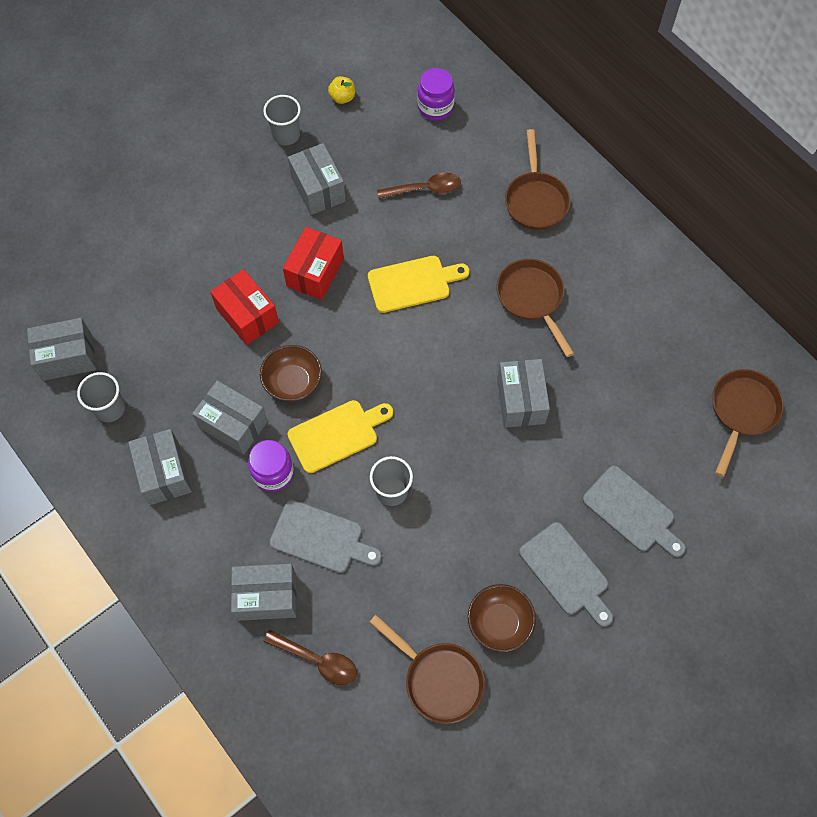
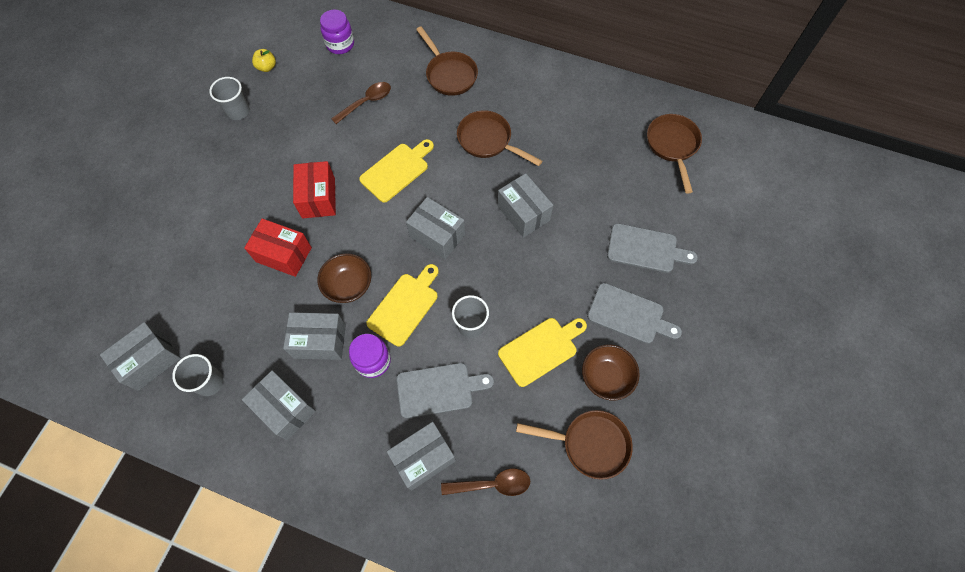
camera: 30 degrees left, 0 degrees up
grey box [288,143,346,215] -> grey box moved to [406,197,465,259]
none -> yellow cutting board [498,318,587,387]

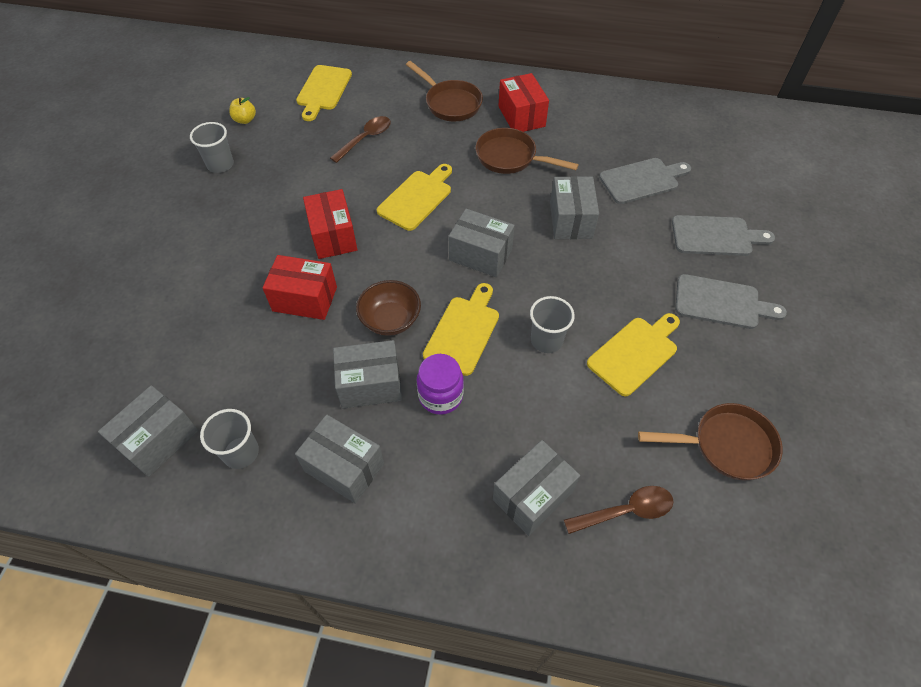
camera: 10 degrees left, 10 degrees down
purple jar [320,9,354,54] -> yellow cutting board [296,65,352,121]
grey cutting board [396,363,494,418] -> grey cutting board moved to [599,158,691,204]
grey box [497,173,553,238] -> grey box turned 45 degrees clockwise [550,176,599,239]
brown bowl [582,344,640,400] -> none
brown pan [647,114,702,194] -> none
none -> red box [498,73,549,132]

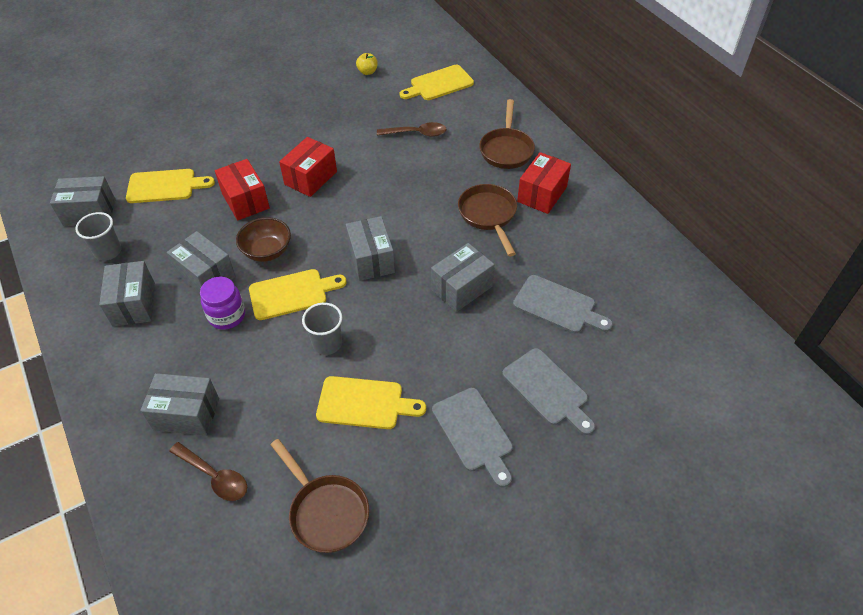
camera: 50 degrees right, 5 degrees down
grey cup [190,122,234,173] -> none
yellow cutting board [377,164,452,231] -> yellow cutting board moved to [126,169,215,203]

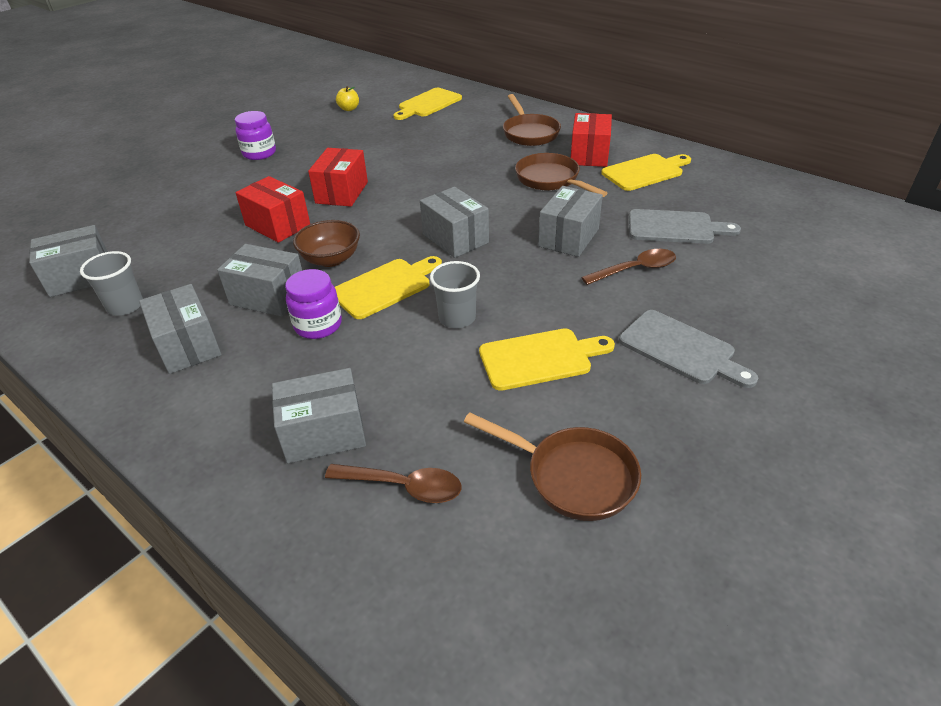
camera: 20 degrees left, 10 degrees down
yellow cutting board [126,169,215,203] -> yellow cutting board moved to [601,154,691,191]
brown spoon [377,122,447,137] -> brown spoon moved to [581,249,676,285]
grey cutting board [502,348,595,435] -> none
none -> purple jar [235,111,276,160]

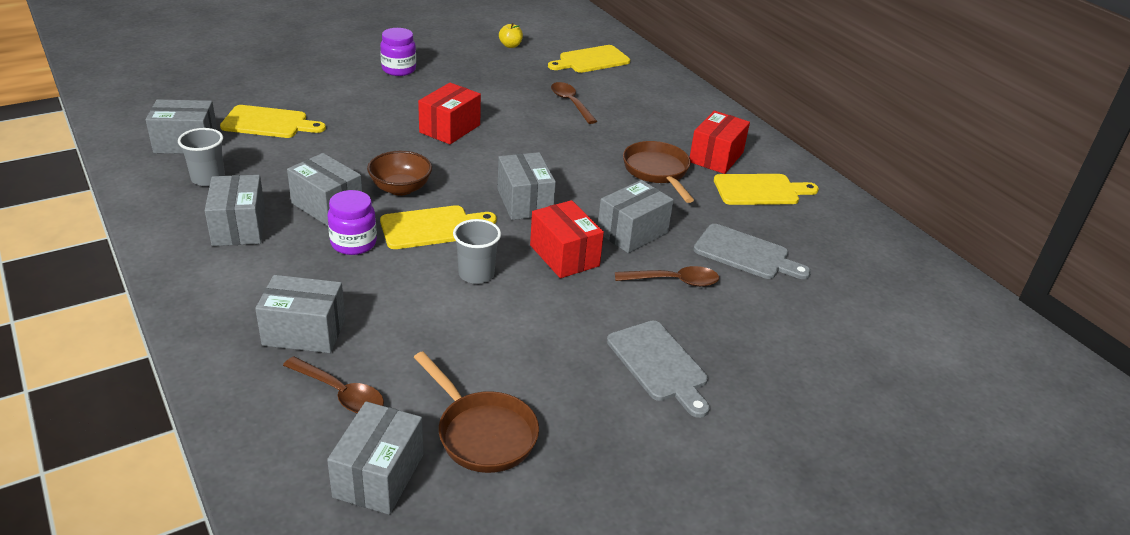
camera: 15 degrees right, 5 degrees down
red box [236,176,310,243] -> red box moved to [530,200,604,278]
yellow cutting board [479,328,615,391] -> yellow cutting board moved to [220,105,326,138]
brown pan [503,94,561,146] -> none
none -> grey box [327,401,423,515]
none -> brown spoon [551,82,597,124]

